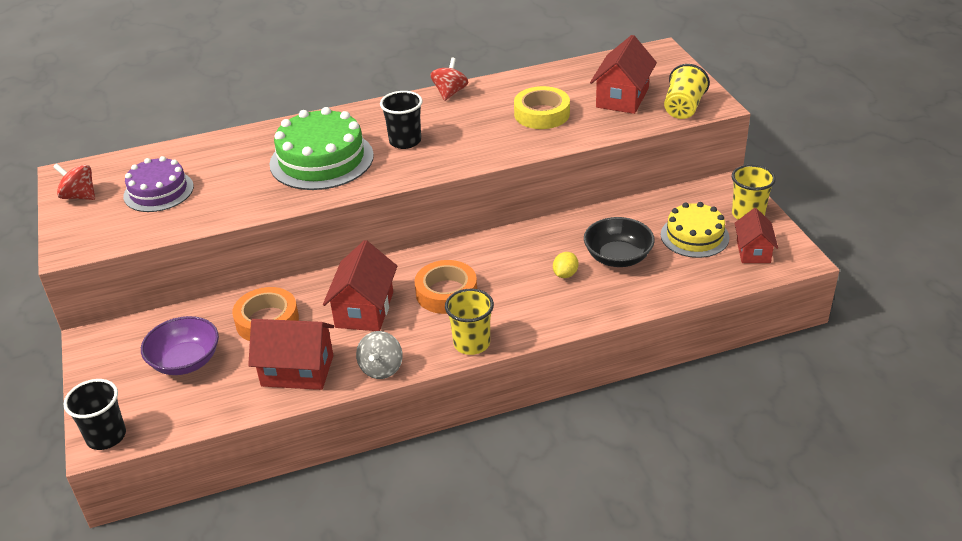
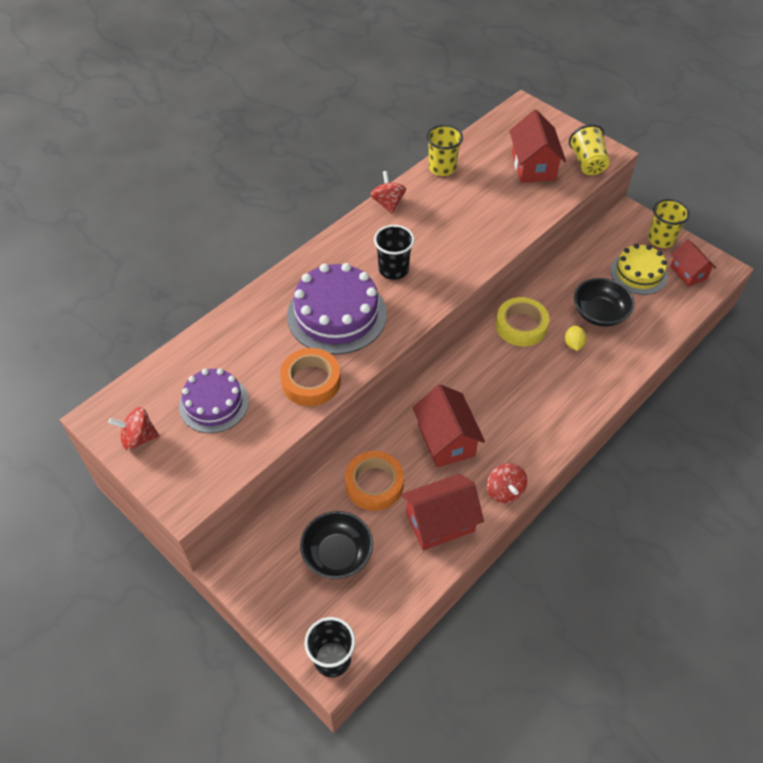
camera: 30 degrees left, 15 degrees up
purple bowl [141,316,219,375] -> black bowl [300,511,373,579]
green cake [269,107,374,190] -> purple cake [287,263,387,355]
grey spinning top [356,331,403,379] -> red spinning top [487,463,527,503]
orange tape [415,260,477,314] -> orange tape moved to [280,348,341,406]
yellow cup [445,289,494,355] -> yellow cup moved to [426,125,463,176]
yellow tape [514,86,570,129] -> yellow tape moved to [496,297,549,347]

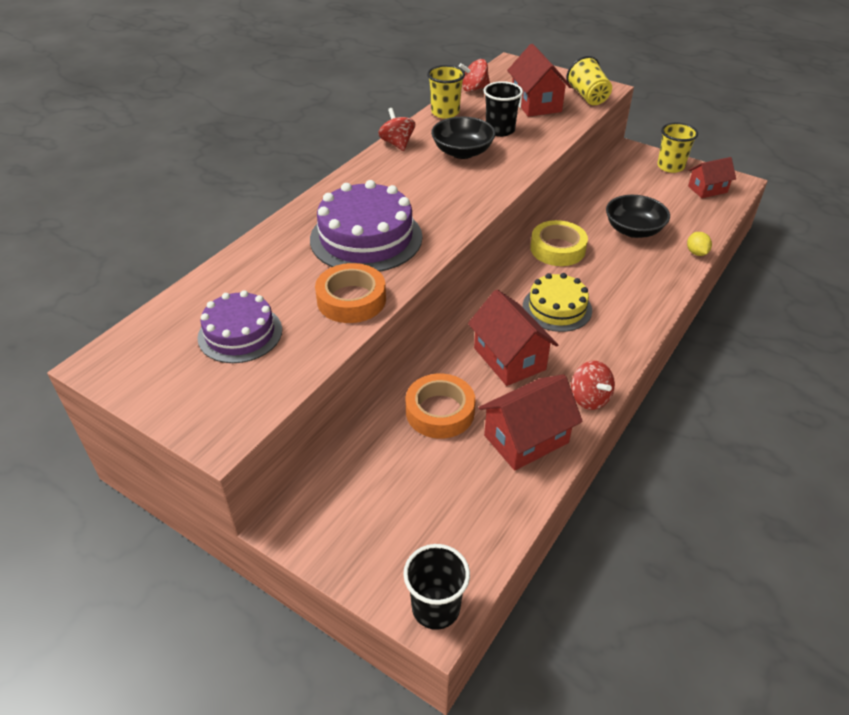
camera: 10 degrees left, 10 degrees down
red spinning top [108,407,159,450] -> red spinning top moved to [459,59,490,92]
black bowl [300,511,373,579] -> black bowl moved to [431,116,496,159]
black cup [374,225,415,280] -> black cup moved to [483,81,523,137]
yellow lemon [565,326,587,351] -> yellow lemon moved to [687,232,712,256]
yellow cake [611,244,668,295] -> yellow cake moved to [523,273,592,332]
red house [670,239,716,287] -> red house turned 75 degrees counterclockwise [688,157,736,198]

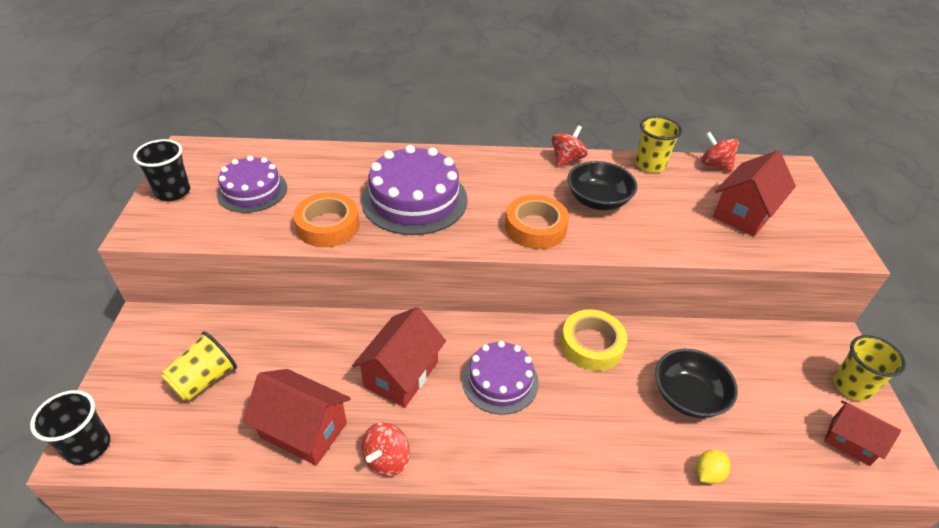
camera: 55 degrees right, 0 degrees up
orange tape [406,374,475,439] -> orange tape moved to [505,195,569,249]
black cup [483,81,523,137] -> black cup moved to [133,139,190,201]
yellow cake [523,273,592,332] -> purple cake [462,341,539,415]
yellow cup [566,56,612,105] -> yellow cup moved to [161,331,237,401]

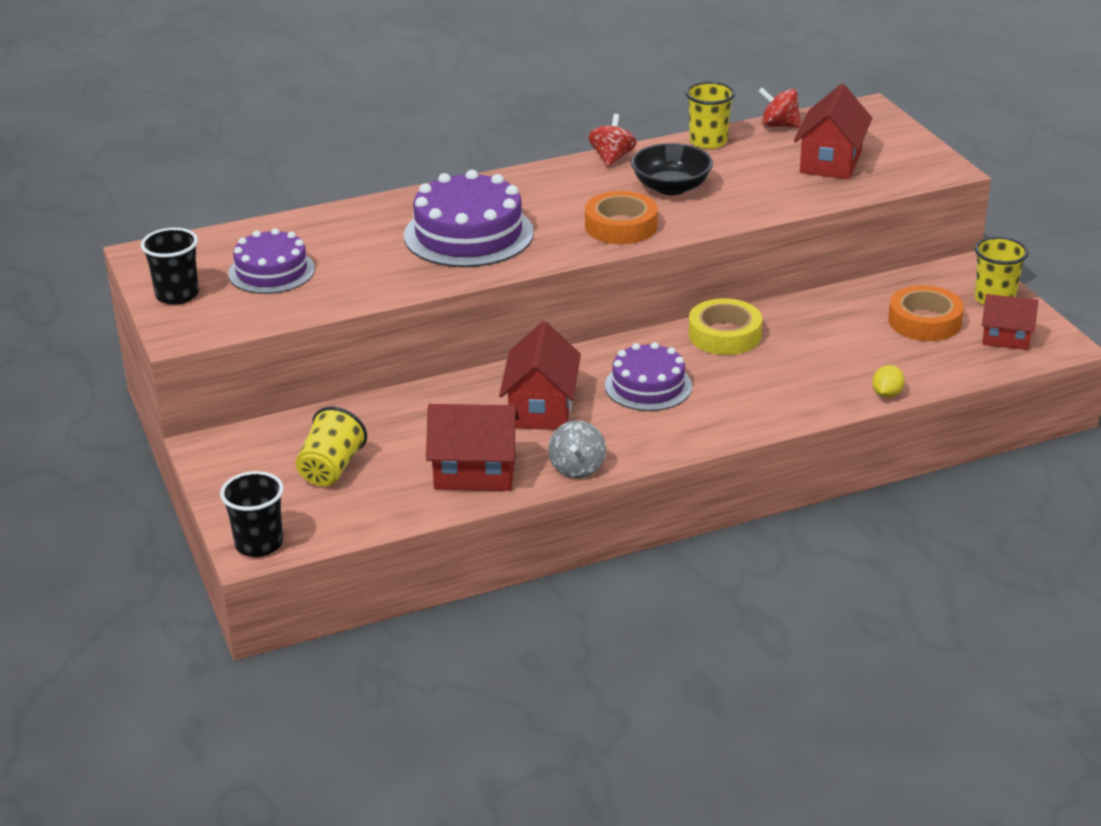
camera: 20 degrees left, 10 degrees down
orange tape [293,192,360,247] -> orange tape moved to [888,285,964,341]
red spinning top [362,422,410,477] -> grey spinning top [548,420,606,479]
black bowl [655,349,738,418] -> none

